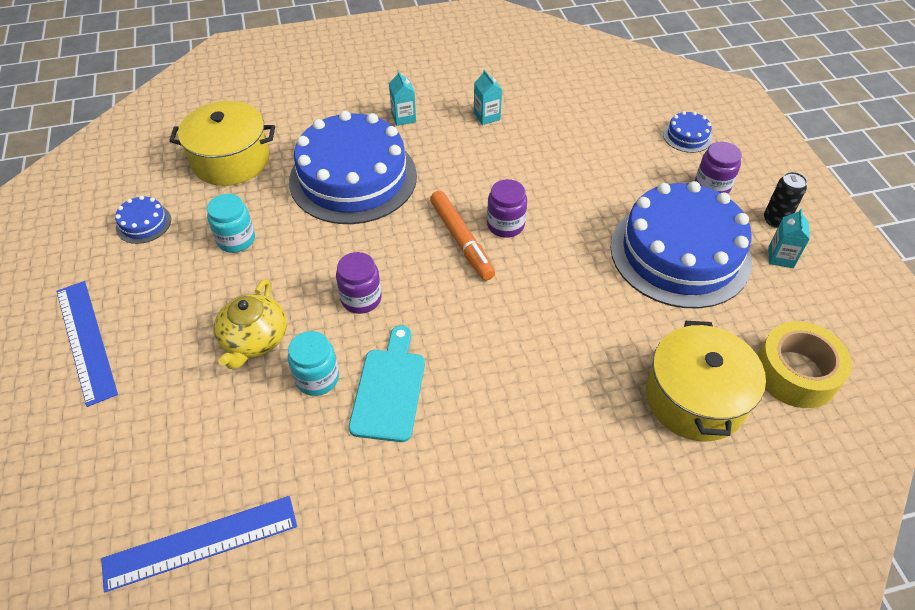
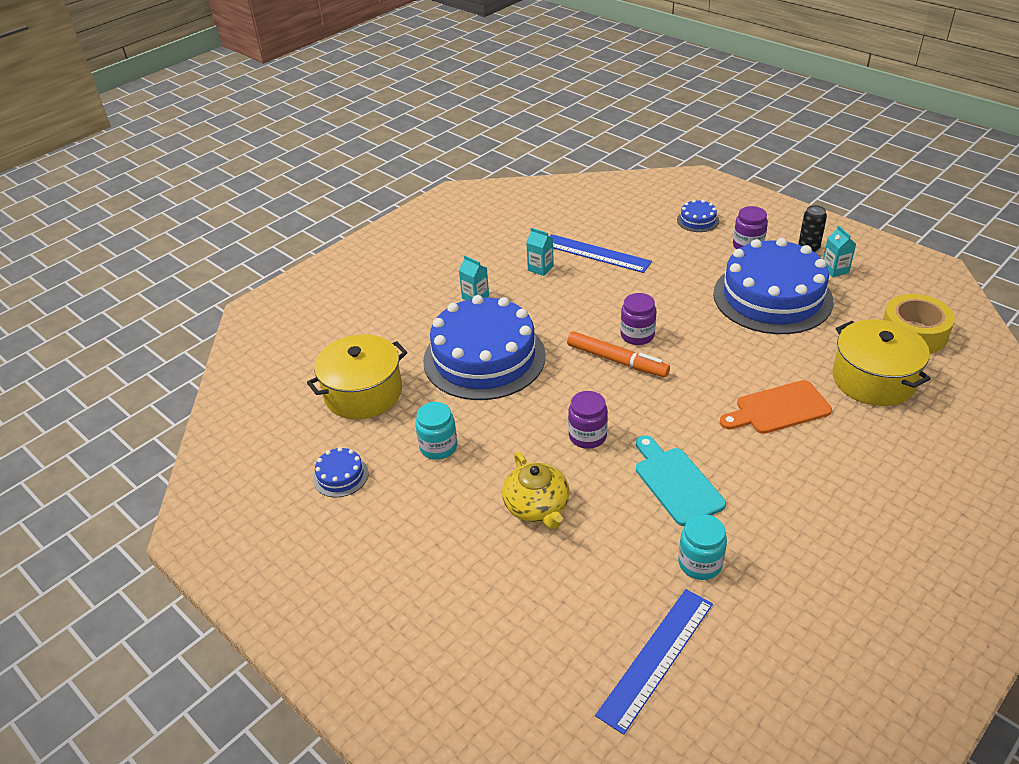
camera: 30 degrees left, 10 degrees down
blue ruler [56,281,118,407] -> blue ruler moved to [550,234,652,273]
turquoise jar [288,331,339,396] -> turquoise jar moved to [678,514,727,580]
none -> orange cutting board [719,380,832,434]

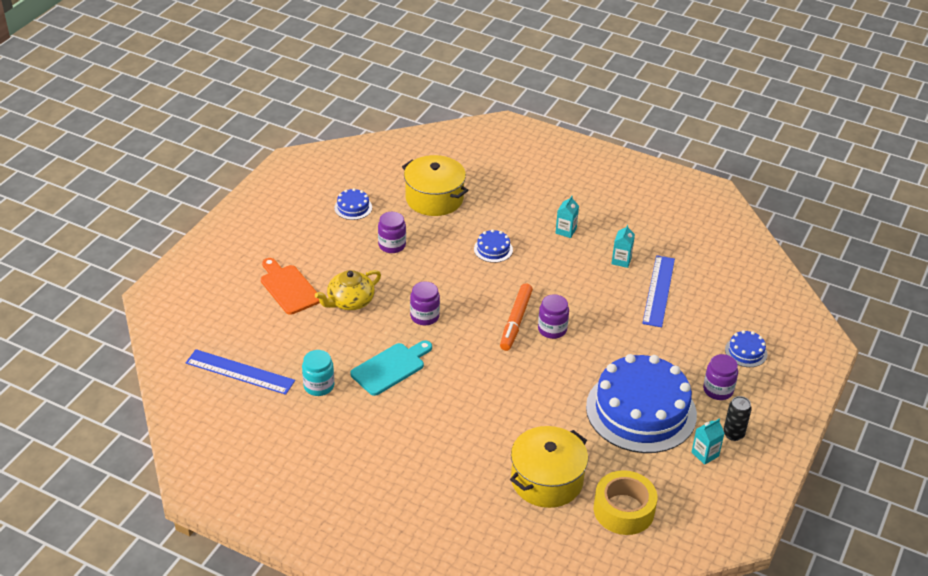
camera: 70 degrees right, 0 degrees up
turquoise jar [415,402,457,460] -> purple jar [378,212,406,253]
blue cake [423,295,546,400] -> blue cake [474,229,513,263], size x0.40
orange cutting board [719,380,832,434] -> orange cutting board moved to [261,258,320,315]

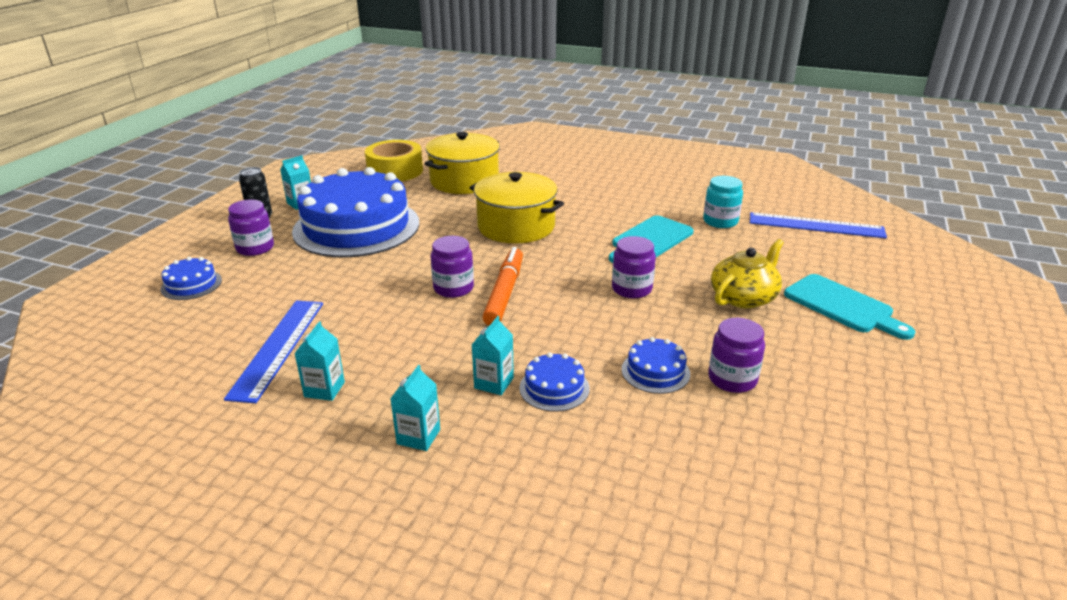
camera: 175 degrees right, 10 degrees down
orange cutting board [261,258,320,315] -> turquoise cutting board [784,274,915,340]
blue cake [334,188,372,220] -> blue cake moved to [622,337,690,394]
yellow pot [402,155,469,216] -> yellow pot moved to [470,172,564,243]
none -> turquoise carton [472,316,514,395]

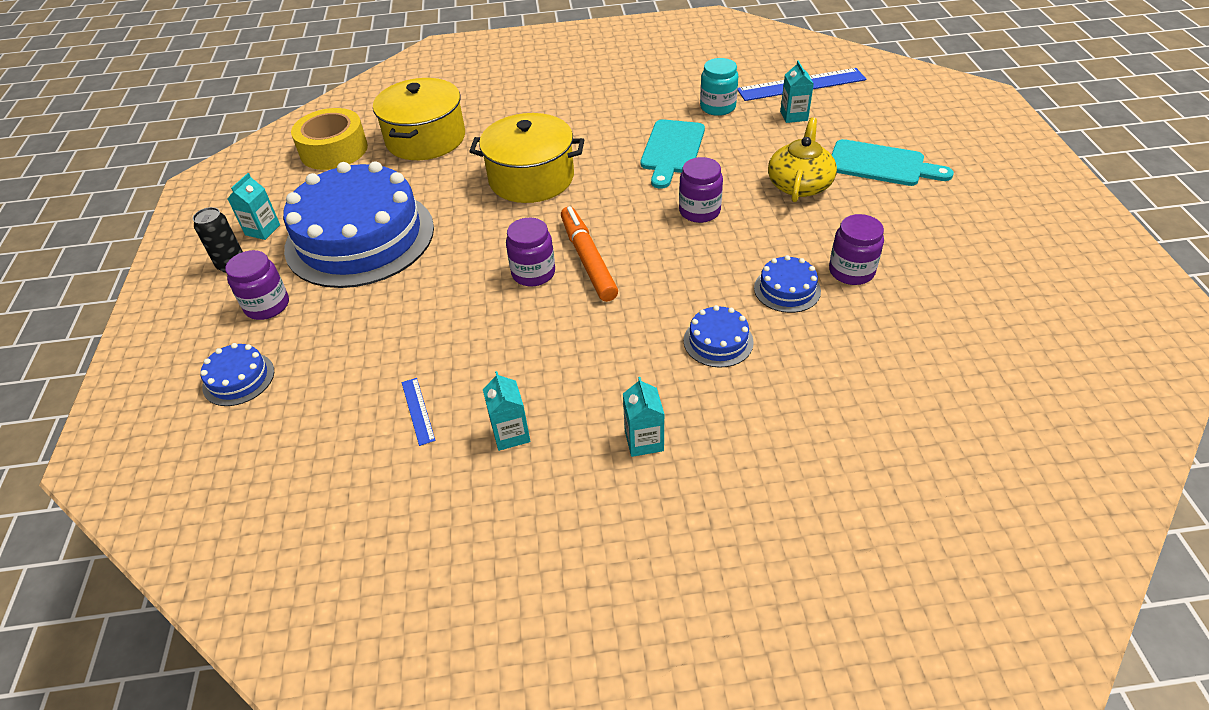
camera: 25 degrees left, 15 degrees up
blue ruler [224,300,323,403] -> blue ruler [402,378,436,446], size x0.46
turquoise carton [472,316,514,395] -> turquoise carton moved to [780,60,814,123]

